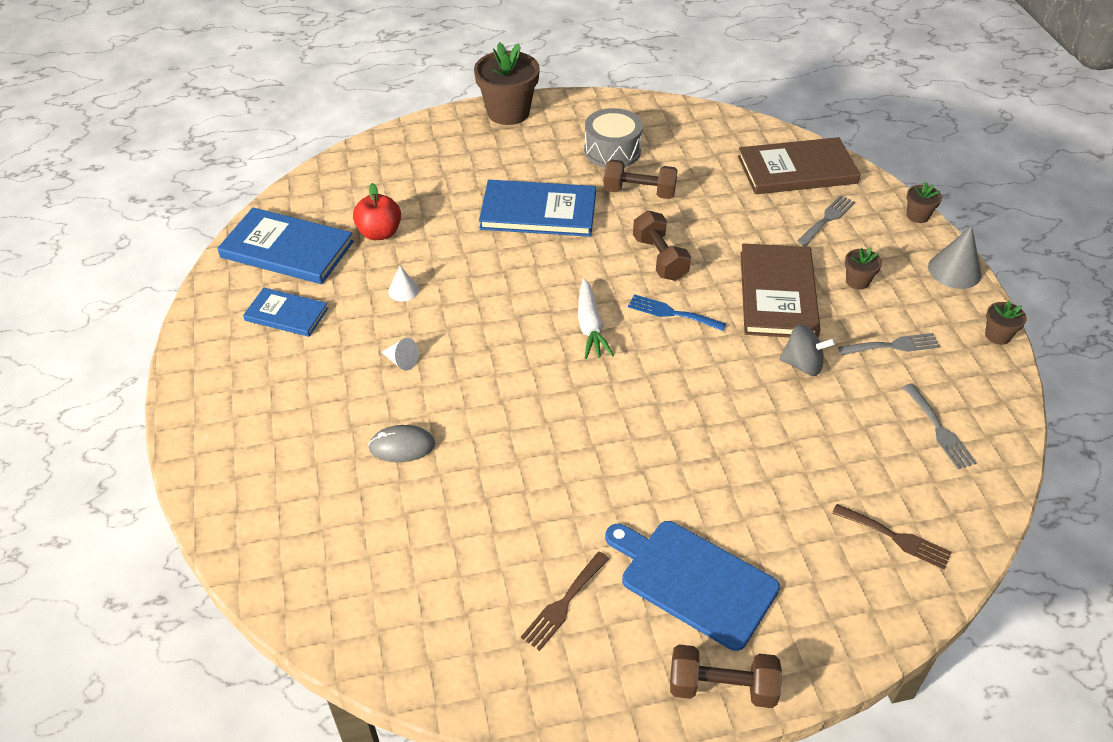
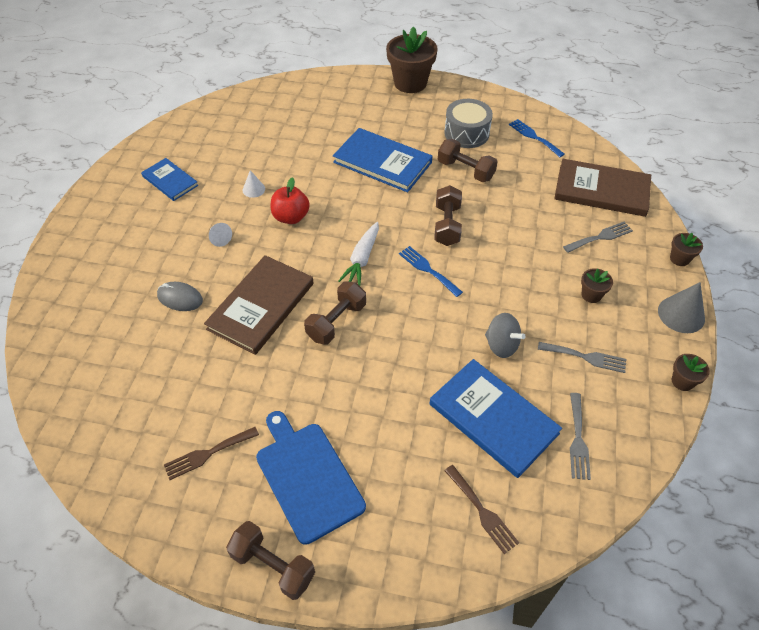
camera: 25 degrees right, 5 degrees up
blue book [217,208,354,284] -> blue book moved to [430,359,562,478]
red apple [353,183,401,240] -> red apple moved to [271,177,310,224]
brown book [740,243,820,337] -> brown book moved to [204,255,314,355]
none -> brown dumbbell [304,281,366,345]
none -> blue fork [509,119,565,157]

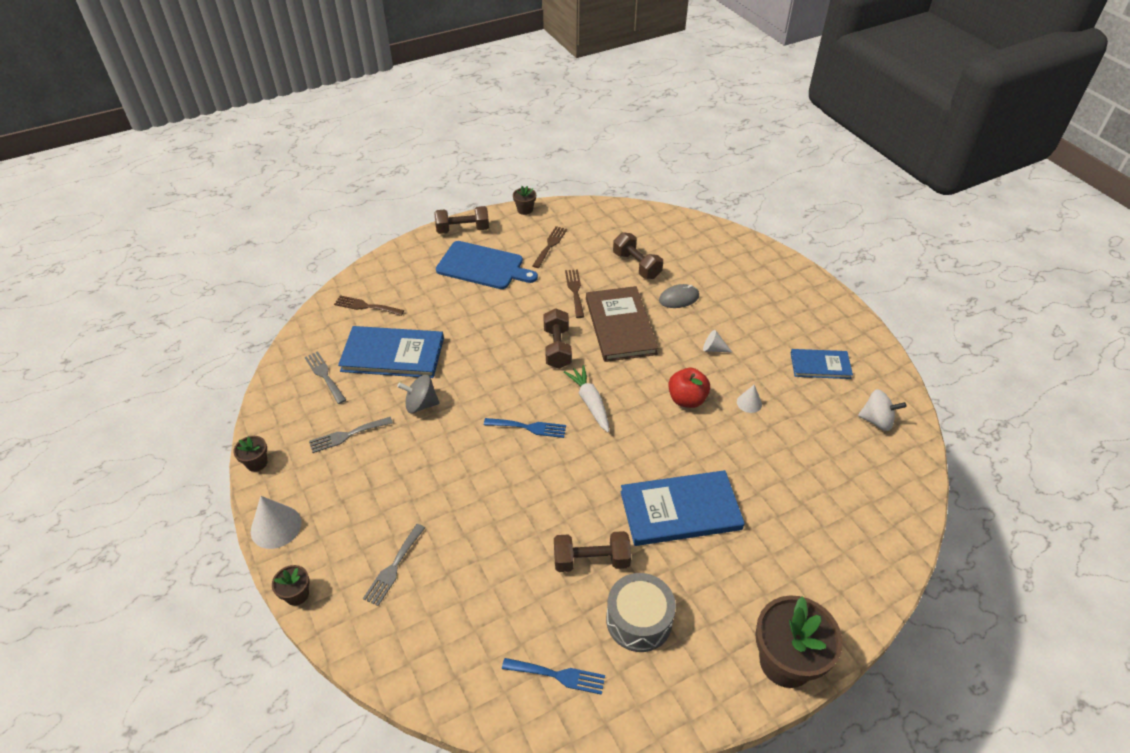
camera: 140 degrees right, 5 degrees down
brown dumbbell [434,185,462,246] -> brown dumbbell moved to [613,232,663,279]
brown book [554,159,651,217] -> none
brown flower pot [581,268,613,303] -> brown flower pot moved to [513,186,536,215]
grey cone [658,282,705,333] -> white cone [251,496,302,549]
none -> brown fork [565,269,584,318]
none -> white spinning top [858,389,907,431]

